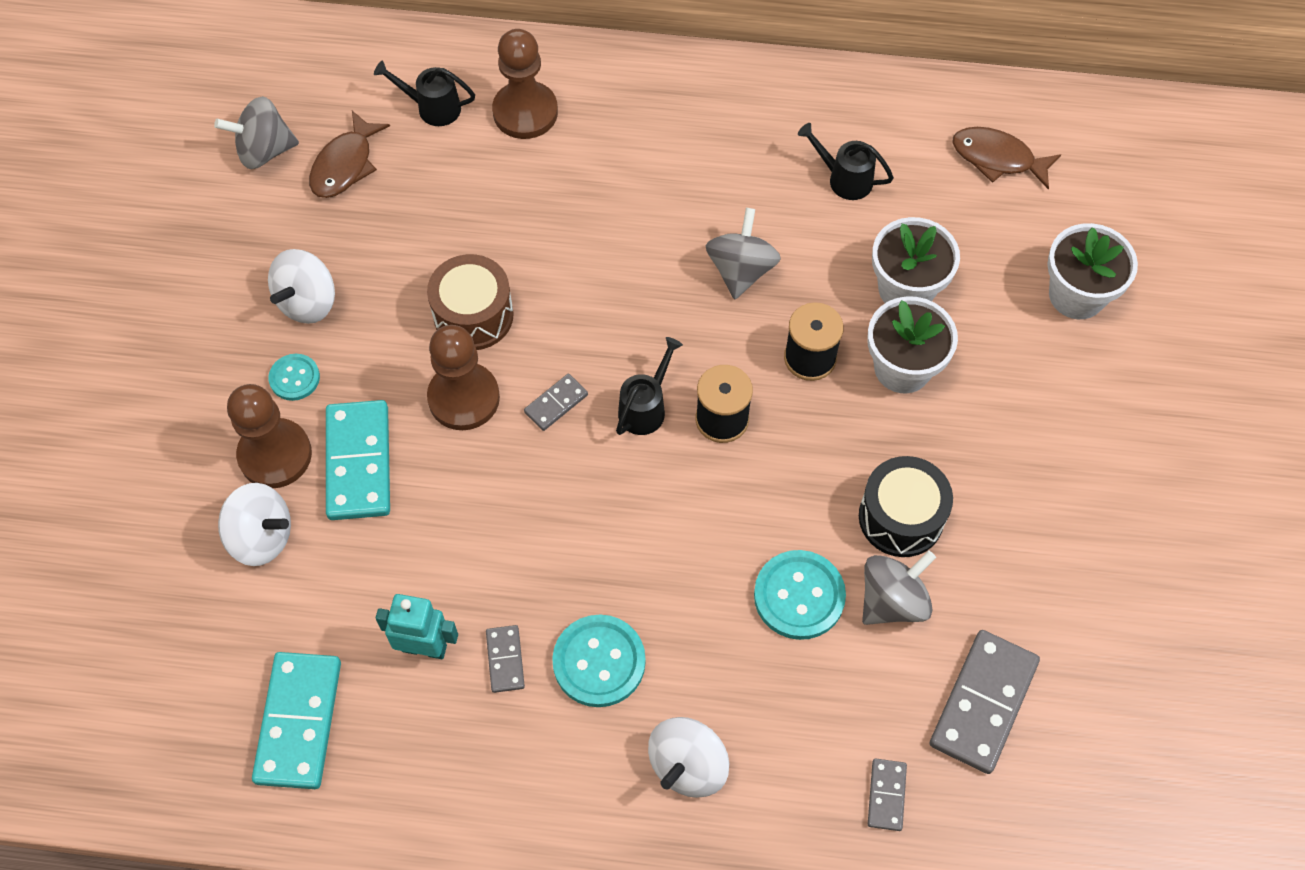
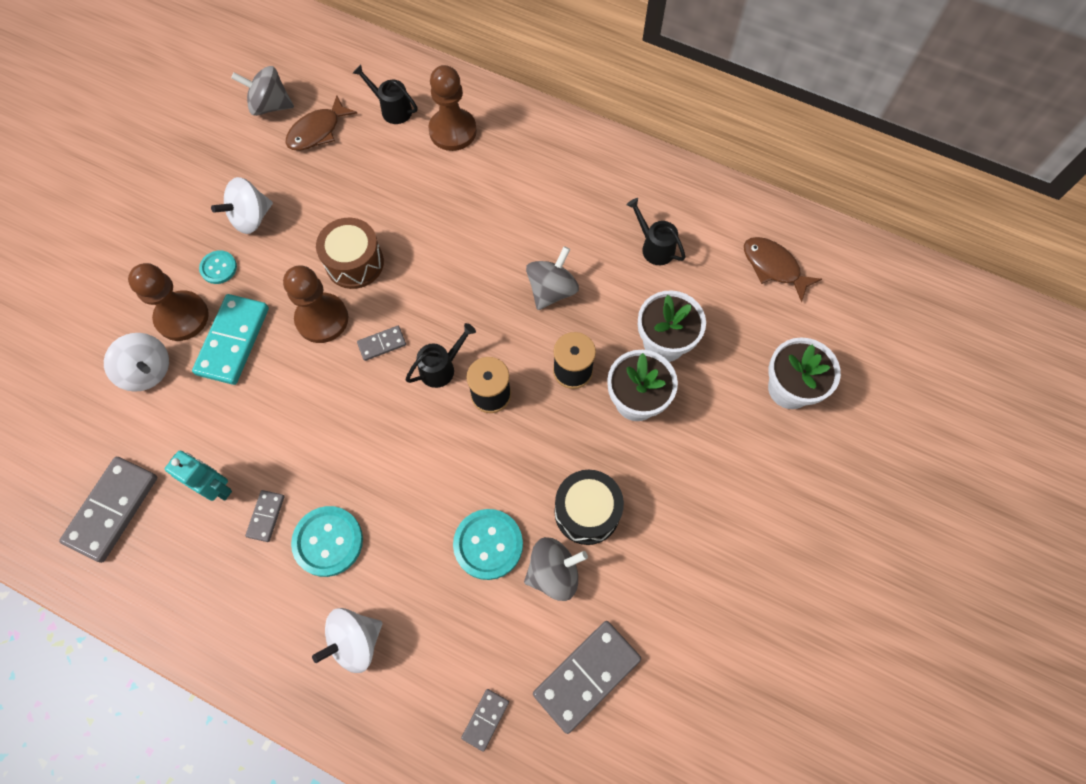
camera: 20 degrees right, 5 degrees up
turquoise domino [252,652,341,789] -> grey domino [59,457,157,563]

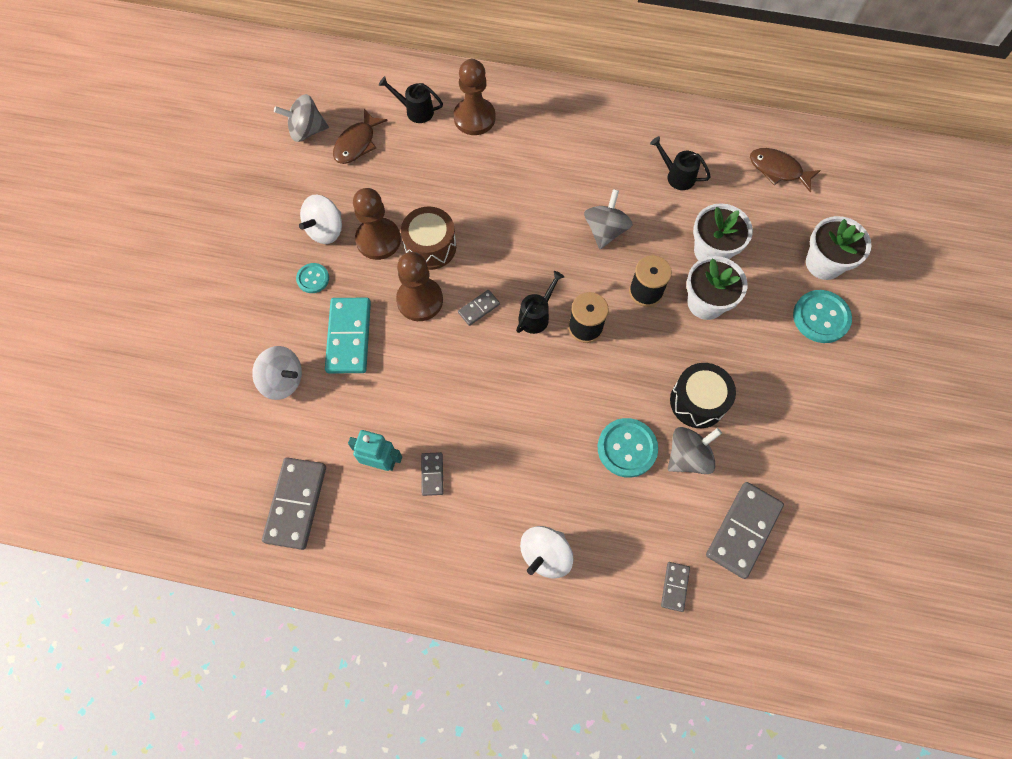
camera: 15 degrees left, 0 degrees up
brown pawn [128,263,209,341] -> brown pawn moved to [353,188,401,260]
turquoise button [291,506,363,577] -> turquoise button moved to [793,290,852,343]

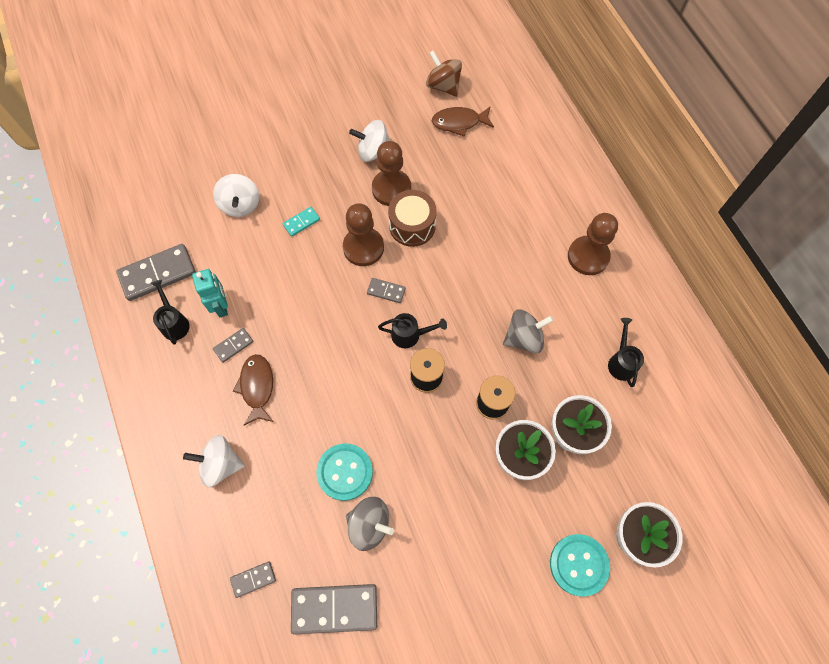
camera: 55 degrees right, 0 degrees up
grey spinning top [274,94,329,142] -> brown spinning top [426,50,462,97]
turquoise button [296,263,329,293] -> none
turquoise domino [325,298,371,373] -> turquoise domino [283,207,320,237], size x0.50
black watering can [379,76,443,123] -> black watering can moved to [151,280,190,345]
brown pawn [453,59,496,135] -> brown pawn moved to [568,213,618,275]
black drum [670,363,736,428] -> none
brown fish [750,148,821,193] -> brown fish moved to [233,354,273,426]

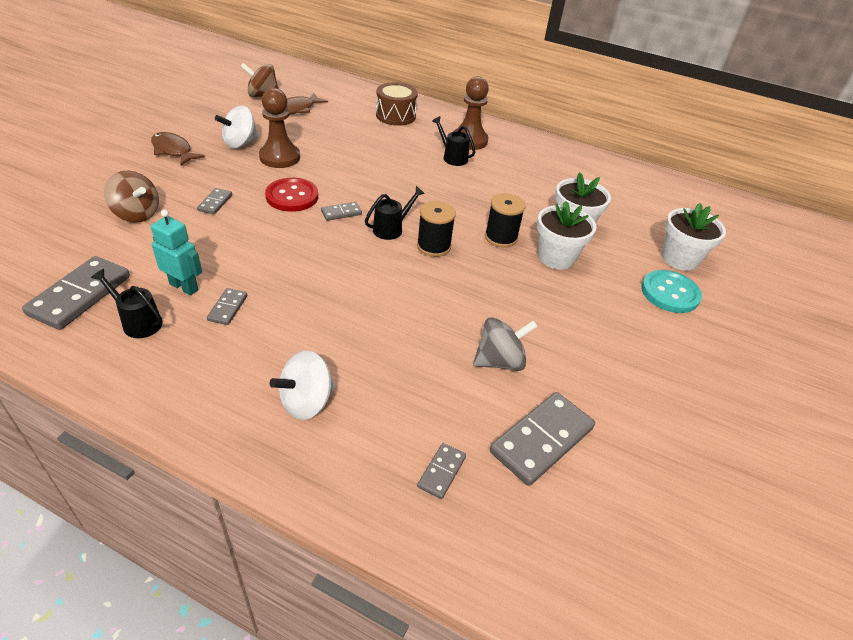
camera: 45 degrees left, 25 degrees down
white spinning top [213,174,259,217] -> brown spinning top [104,171,159,223]
brown fish [233,354,273,426] -> brown fish moved to [151,132,205,166]
turquoise domino [283,207,320,237] -> grey domino [197,188,232,214]
turquoise button [316,443,373,501] -> none
brown pawn [343,203,384,266] -> red button [265,178,318,212]
brown drum [388,190,437,247] -> brown drum moved to [376,82,418,126]
grey spinning top [503,310,554,353] -> none
black watering can [608,318,644,387] -> black watering can moved to [432,116,475,166]

